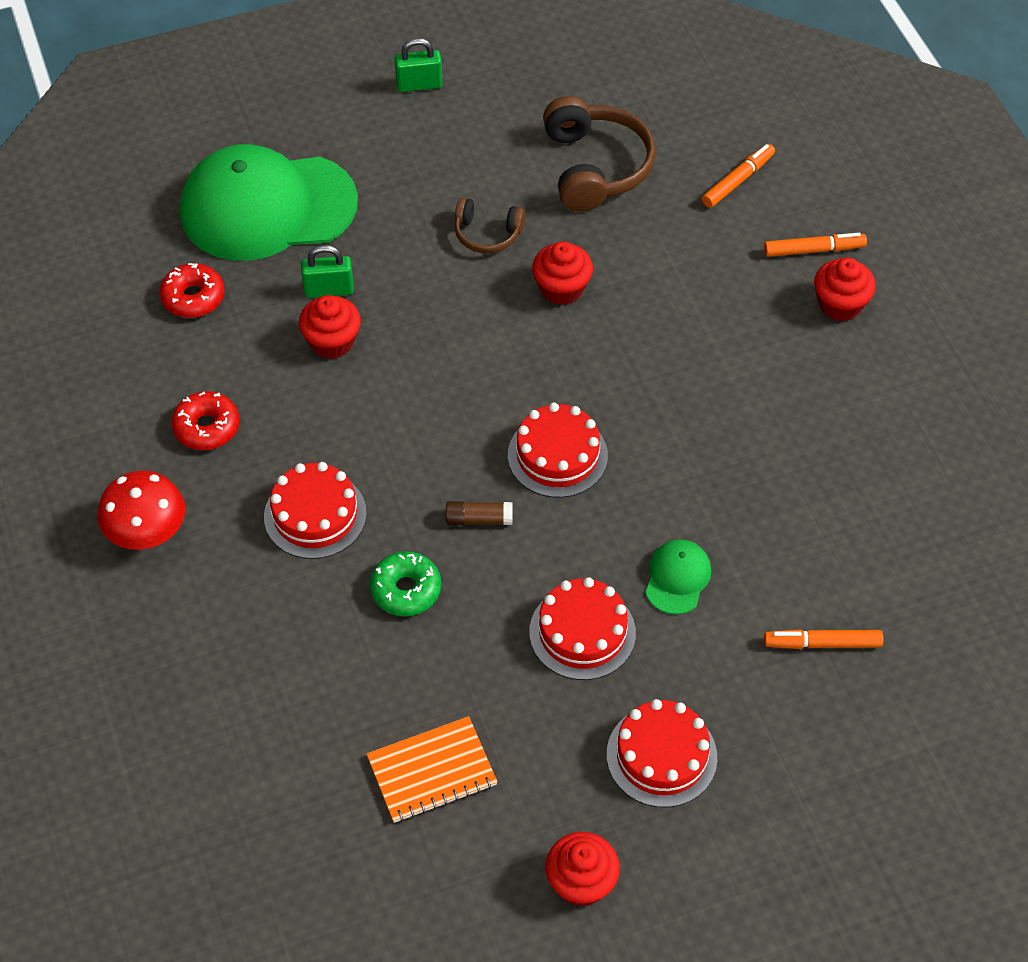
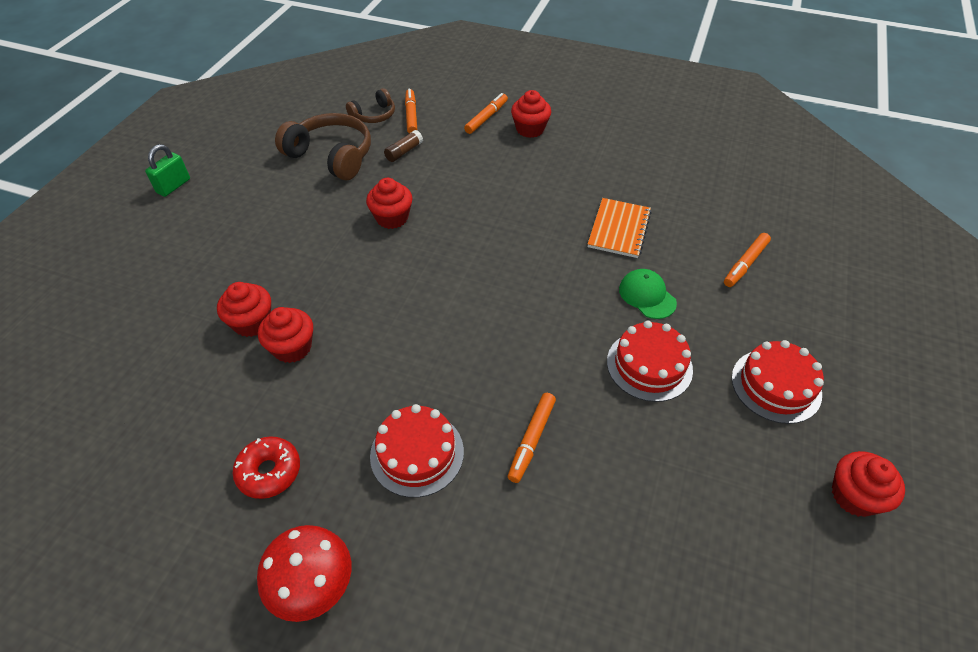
camera: 50 degrees left, 5 degrees down
red donut [160,263,225,318] -> none
green cap [180,144,358,261] -> none
green padlock [301,245,354,298] -> red cupcake [217,282,271,337]
orange notebook [367,716,497,823] -> orange notebook moved to [588,198,652,258]
green donut [370,551,441,616] -> orange marker [508,393,556,483]
brown glue stick [446,501,513,525] -> brown glue stick moved to [384,130,423,162]
brown headphones [454,198,525,253] -> brown headphones moved to [346,88,395,123]
red cake [508,403,608,498] -> none

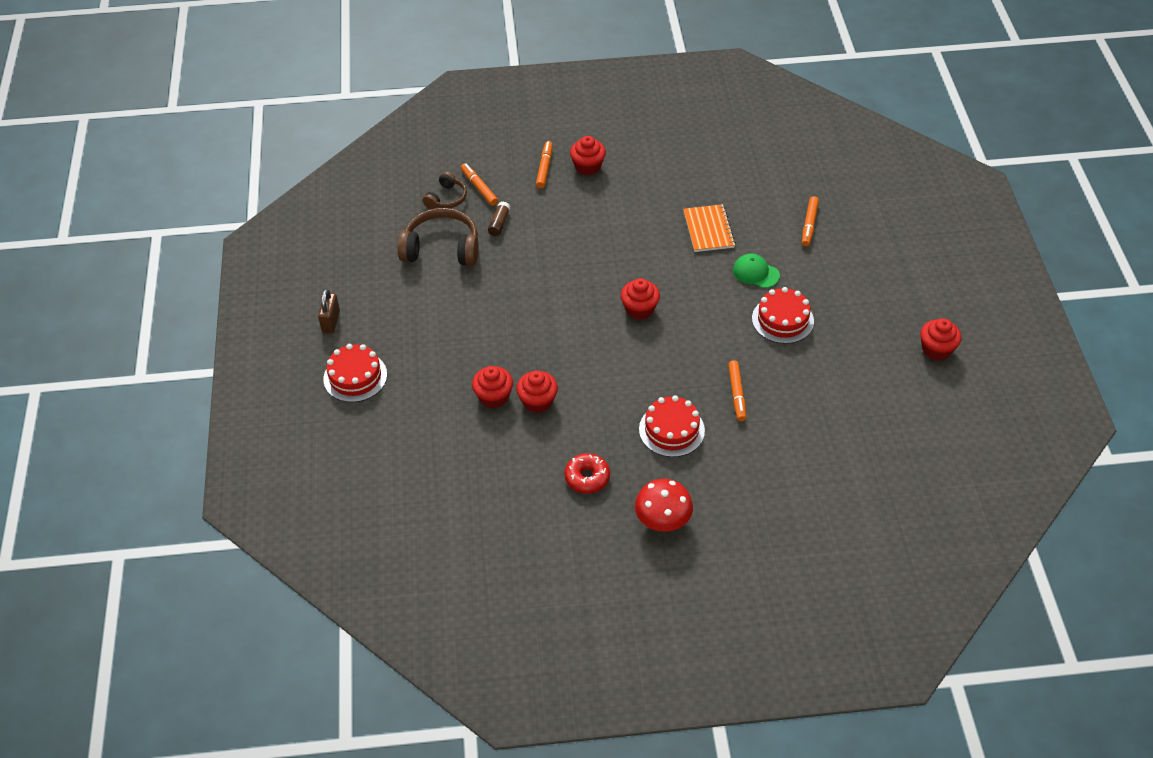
camera: 25 degrees left, 0 degrees up
green padlock [145,144,190,197] -> brown padlock [318,289,340,333]
red cupcake [366,178,413,229] -> red cupcake moved to [621,278,660,320]
red cake [732,340,824,424] -> red cake moved to [323,344,387,402]

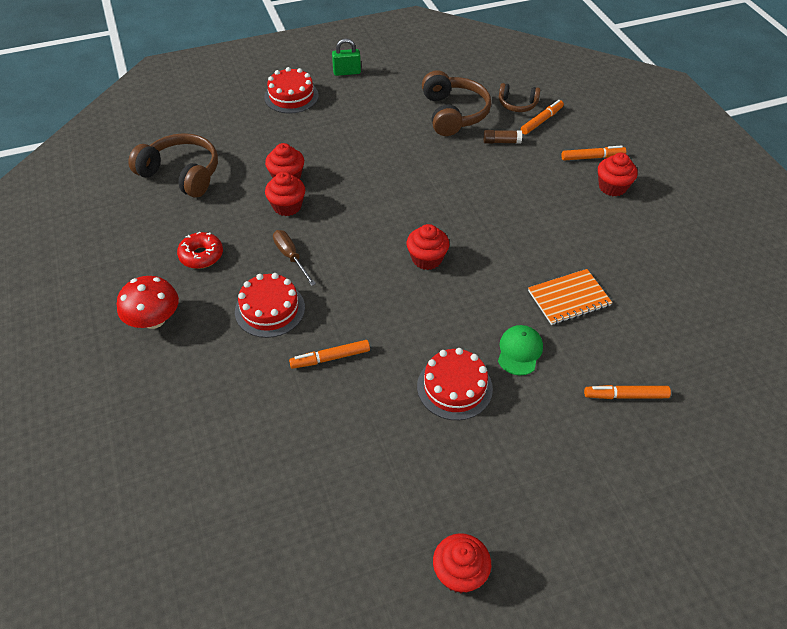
camera: 75 degrees right, 0 degrees up
brown padlock [318,289,340,333] -> green padlock [332,38,361,76]
none -> brown headphones [128,133,218,198]
none -> brown screwdriver [273,230,316,286]

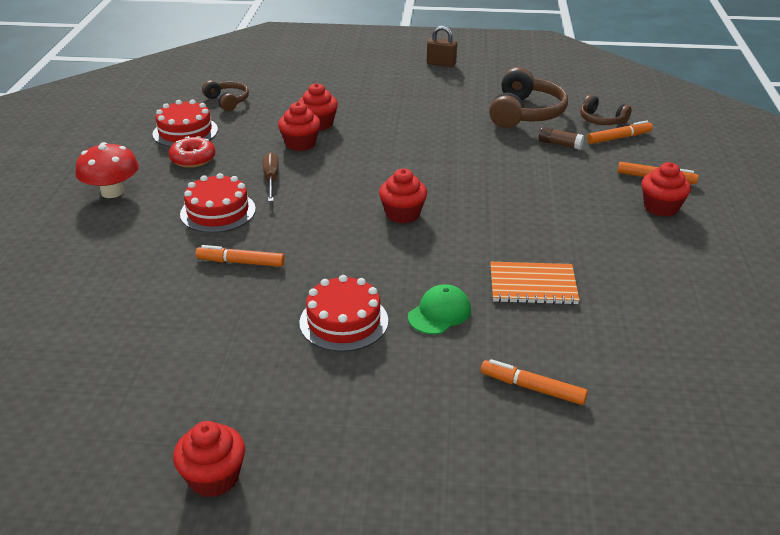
camera: 25 degrees right, 15 degrees down
brown headphones [128,133,218,198] -> brown headphones [202,80,249,111], size x0.56
red cake [264,67,319,113] -> red cake moved to [152,99,218,147]
green padlock [332,38,361,76] -> brown padlock [427,26,457,67]

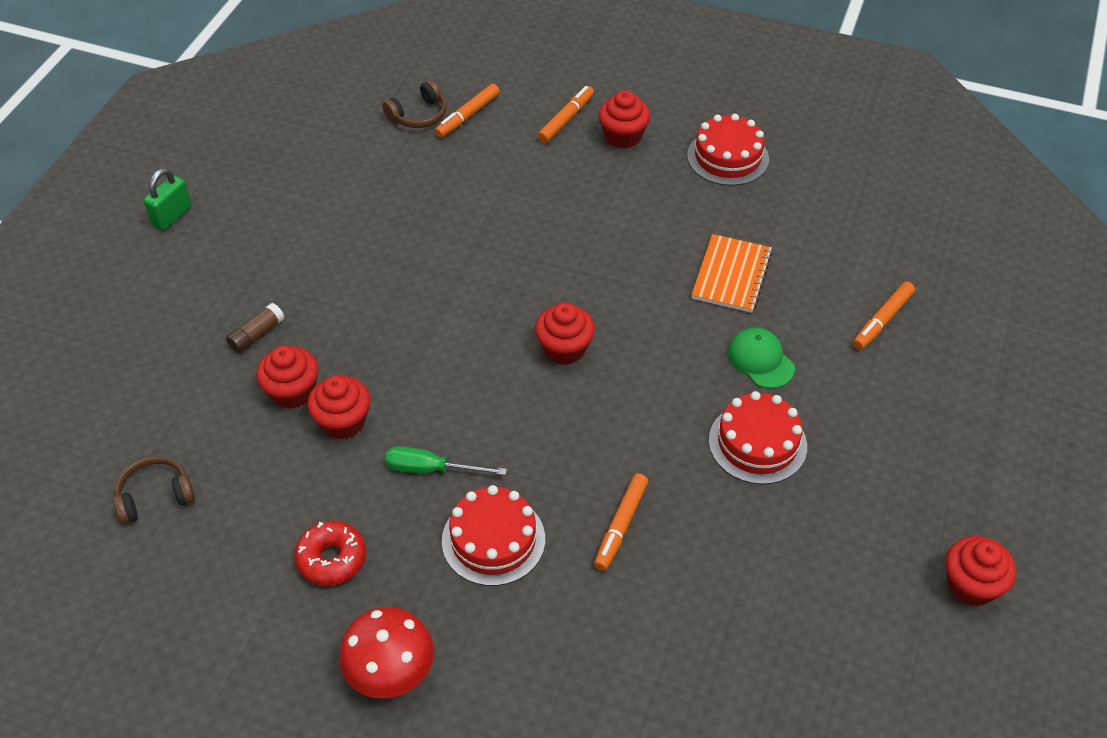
camera: 75 degrees left, 15 degrees up
red cake [152,99,218,147] -> red cake moved to [687,114,769,186]
brown screwdriver [263,152,279,202] -> green screwdriver [385,446,507,475]
brown padlock [427,26,457,67] -> green padlock [144,168,192,231]
brown headphones [489,67,568,128] -> none
brown glue stick [539,127,584,150] -> brown glue stick moved to [226,303,285,353]
orange marker [587,121,653,144] -> orange marker turned 135 degrees counterclockwise [435,84,500,138]

